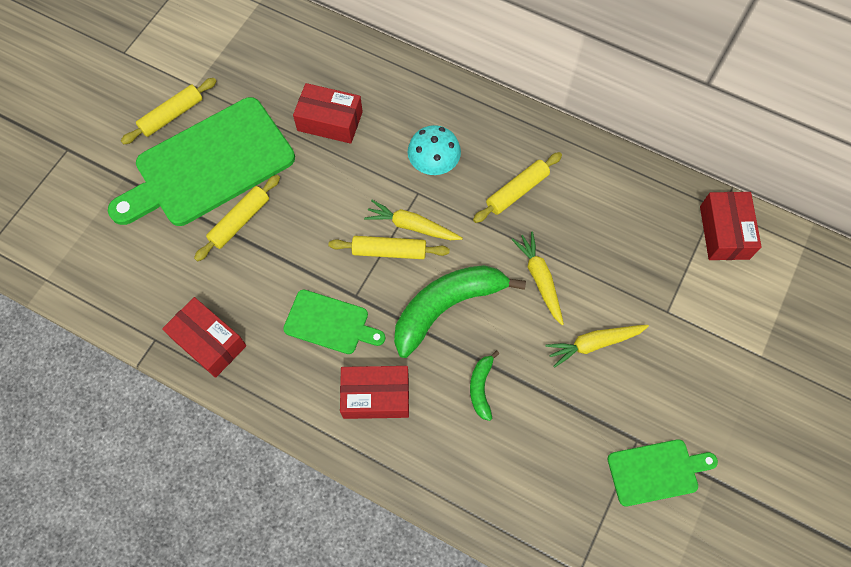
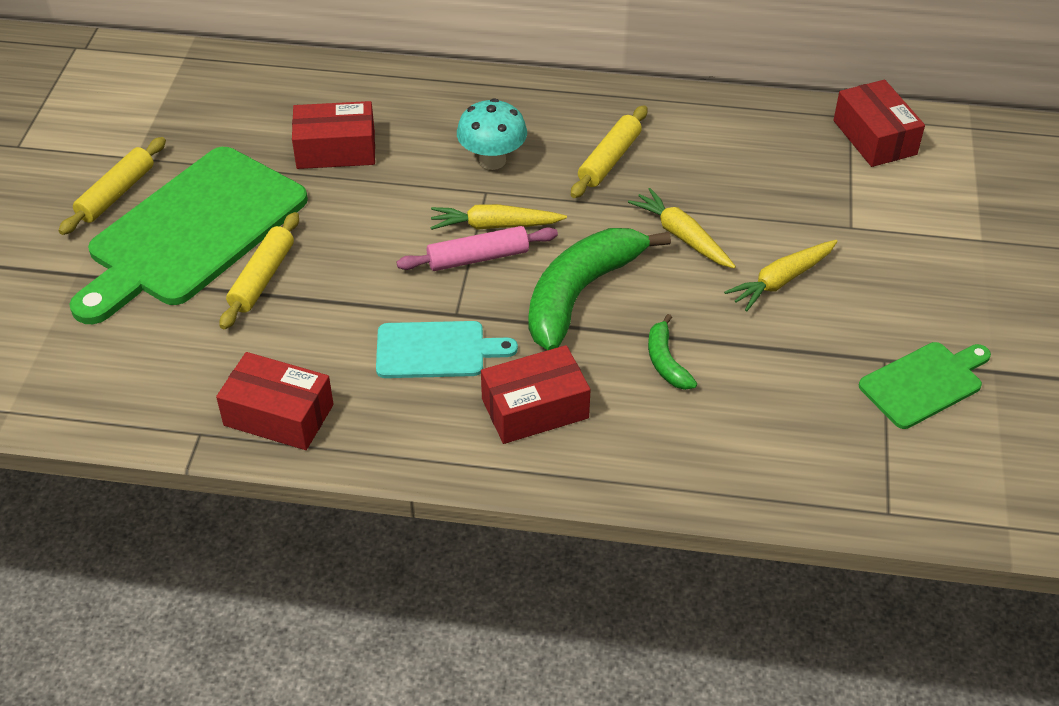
camera: 20 degrees left, 20 degrees down
green cutting board [283,290,385,354] -> turquoise cutting board [376,321,518,378]
yellow rolling pin [329,236,450,259] -> pink rolling pin [396,226,558,271]

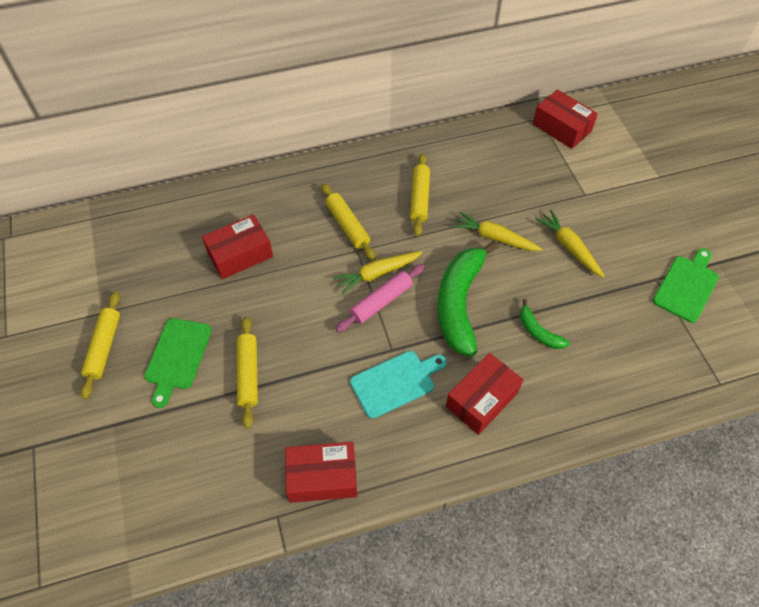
camera: 25 degrees left, 10 degrees up
green cutting board [69,147,308,324] -> green cutting board [144,318,212,408], size x0.50
turquoise mushroom [457,98,527,170] -> yellow rolling pin [321,183,376,260]
yellow carrot [724,240,838,312] -> yellow carrot turned 120 degrees clockwise [536,210,605,278]

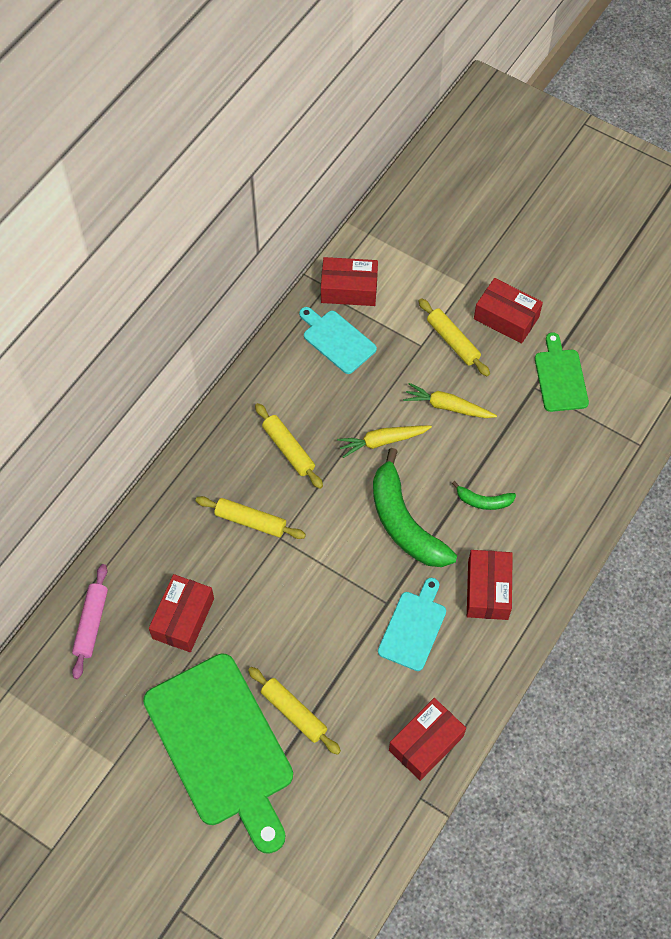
camera: 40 degrees left, 5 degrees up
yellow rolling pin [81,292,120,399] -> yellow rolling pin moved to [418,298,490,376]
green cutting board [144,318,212,408] -> green cutting board [143,653,293,854], size x2.00
yellow carrot [333,251,423,294] -> none
pink rolling pin [336,264,425,332] -> pink rolling pin moved to [72,564,108,679]
none -> turquoise cutting board [299,307,377,374]
none -> red box [474,278,543,344]

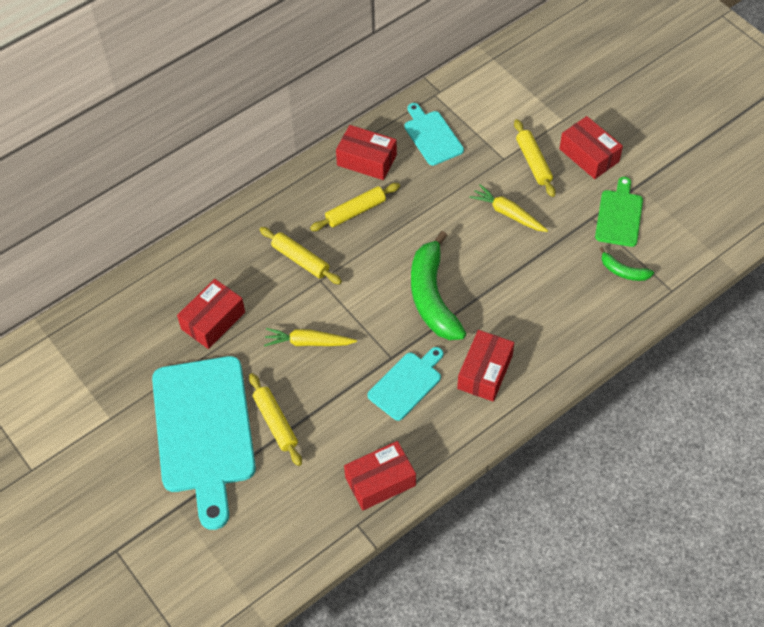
camera: 20 degrees right, 5 degrees down
pink rolling pin [72,564,108,679] -> none
green cutting board [143,653,293,854] -> turquoise cutting board [152,356,256,530]
yellow rolling pin [255,403,323,489] -> yellow rolling pin turned 75 degrees clockwise [310,183,400,231]
red box [321,257,378,306] -> red box moved to [336,125,397,180]
yellow carrot [337,426,432,458] -> yellow carrot moved to [264,328,357,347]
green banana [452,481,516,510] -> green banana moved to [599,247,654,281]

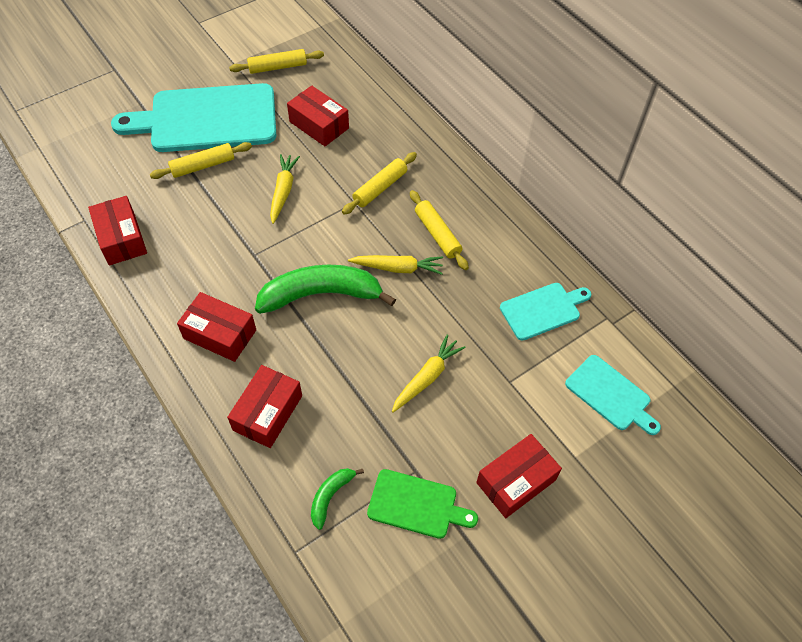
camera: 90 degrees right, 0 degrees up
red box [336,125,397,180] -> red box moved to [227,365,302,448]
turquoise cutting board [367,347,443,421] -> turquoise cutting board moved to [565,355,661,435]
yellow rolling pin [514,119,556,197] -> yellow rolling pin moved to [229,49,324,74]
none -> yellow carrot [348,255,443,275]

